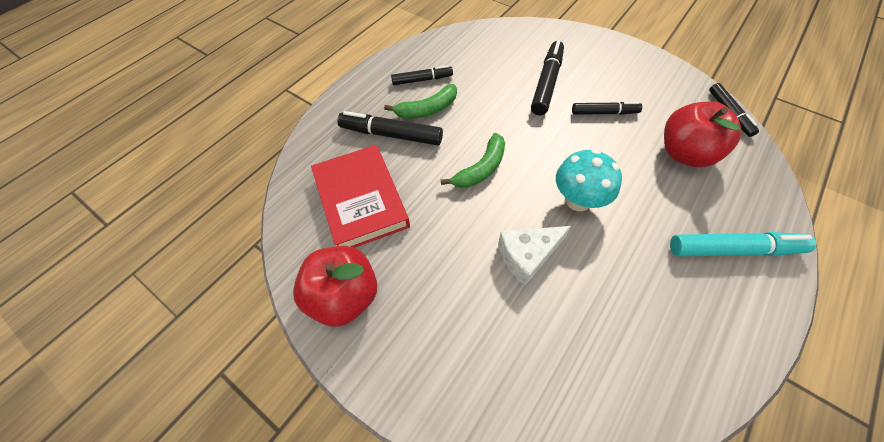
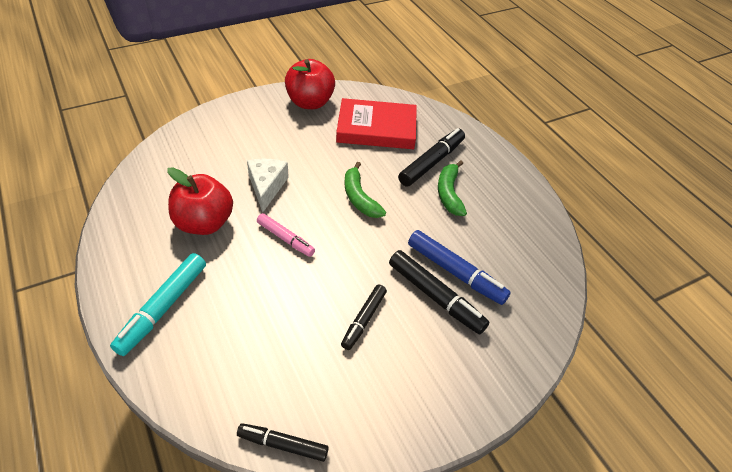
camera: 110 degrees right, 10 degrees down
black marker [391,65,453,85] -> none
turquoise mushroom [556,149,622,211] -> pink marker [257,213,315,257]
red apple [664,102,741,167] -> red apple moved to [167,167,233,235]
none -> blue marker [408,230,511,305]

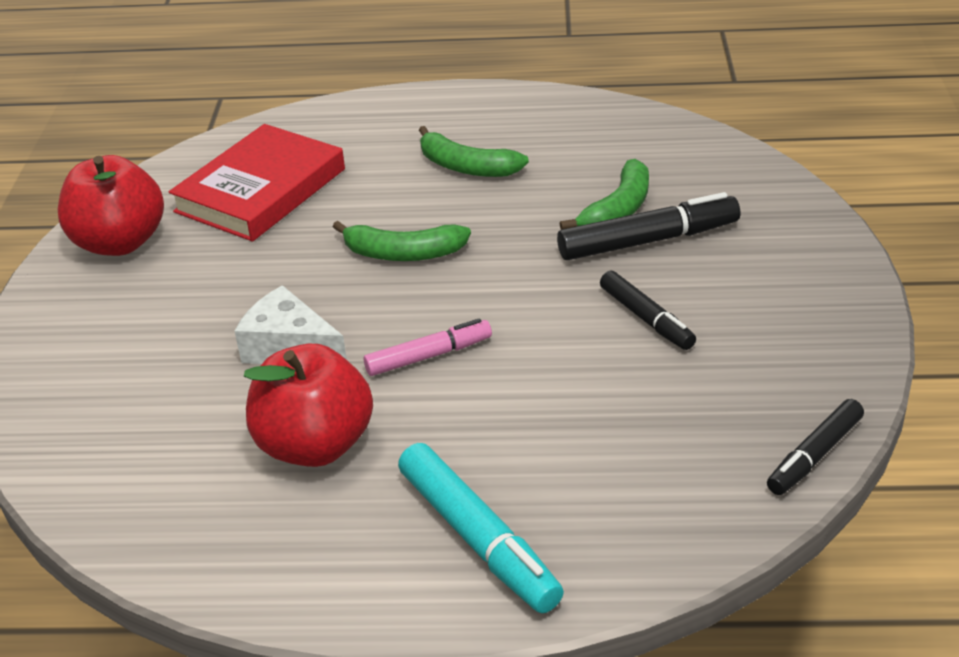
camera: 55 degrees left, 10 degrees down
black marker [398,128,465,186] -> none
blue marker [408,230,511,305] -> green banana [559,159,649,230]

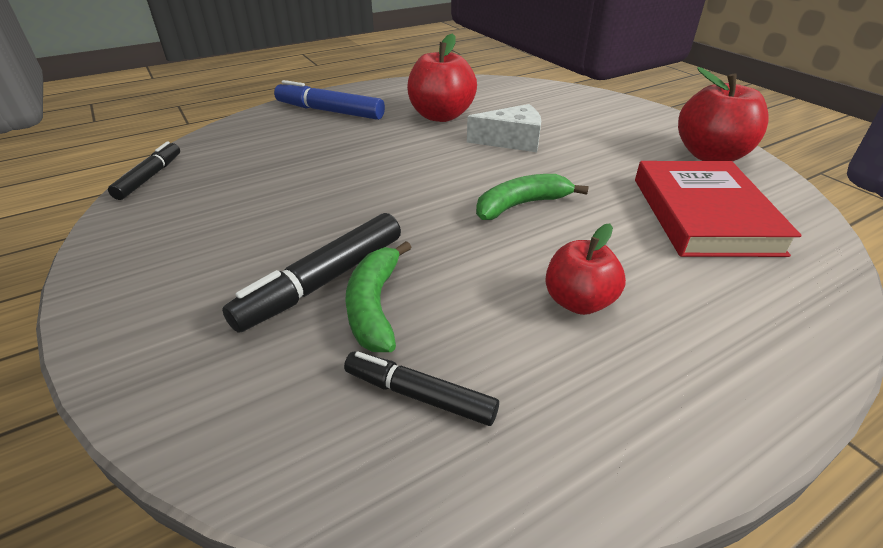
camera: 145 degrees right, 0 degrees up
pink marker [364,318,492,376] -> none
turquoise marker [398,443,564,613] -> blue marker [274,80,385,120]
green banana [419,126,529,177] -> red apple [545,223,626,315]
black marker [600,271,696,350] -> black marker moved to [344,351,499,426]

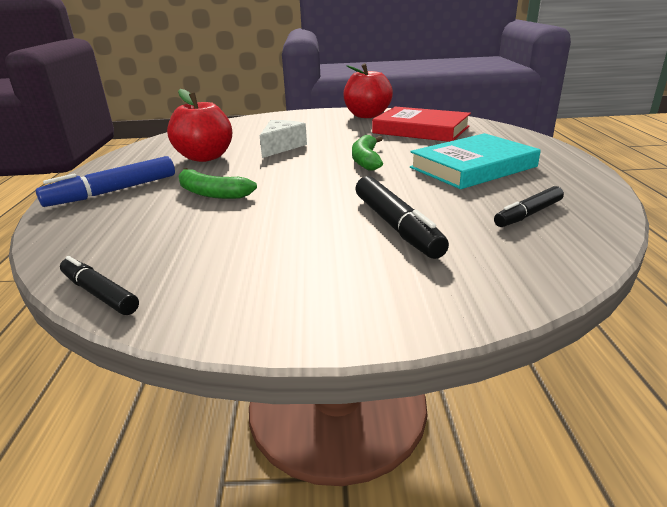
camera: 60 degrees left, 10 degrees down
green banana [345,241,412,352] -> green banana moved to [179,168,257,199]
red apple [545,223,626,315] -> turquoise book [410,133,541,189]

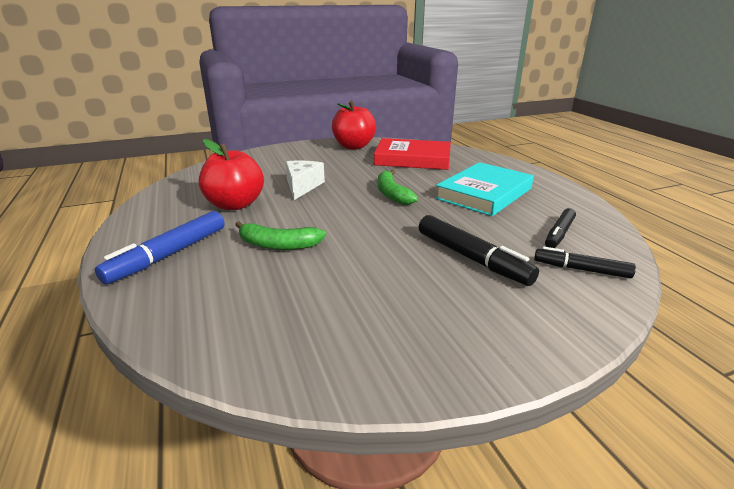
camera: 20 degrees left, 0 degrees up
black marker [60,256,139,315] -> black marker moved to [534,247,636,278]

